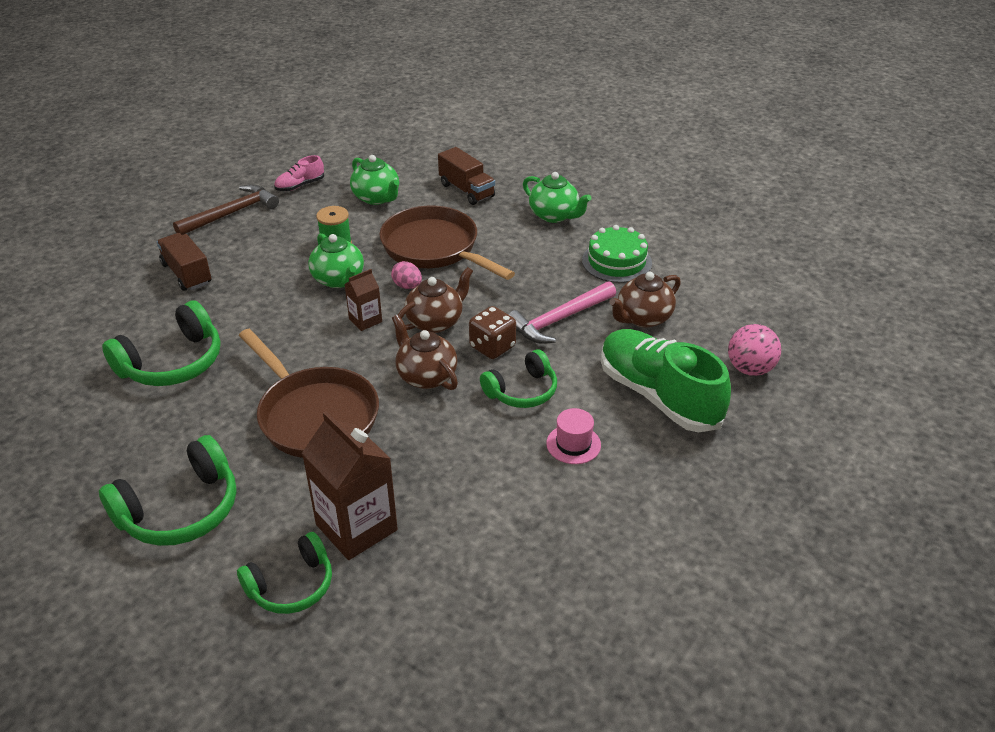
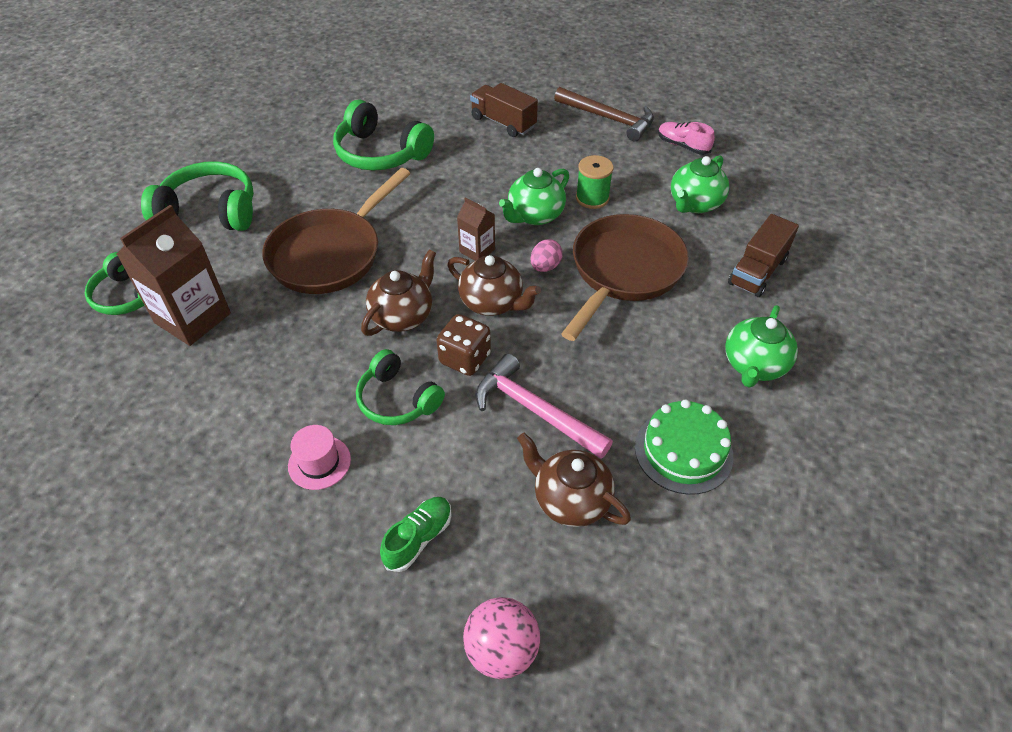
camera: 75 degrees right, 10 degrees up
green headphones [99,435,236,546] -> green headphones turned 150 degrees clockwise [141,161,254,231]
brown truck [157,233,211,291] -> brown truck turned 90 degrees counterclockwise [470,83,538,137]
green shoe [601,329,731,432] -> green shoe [380,497,452,572], size x0.45

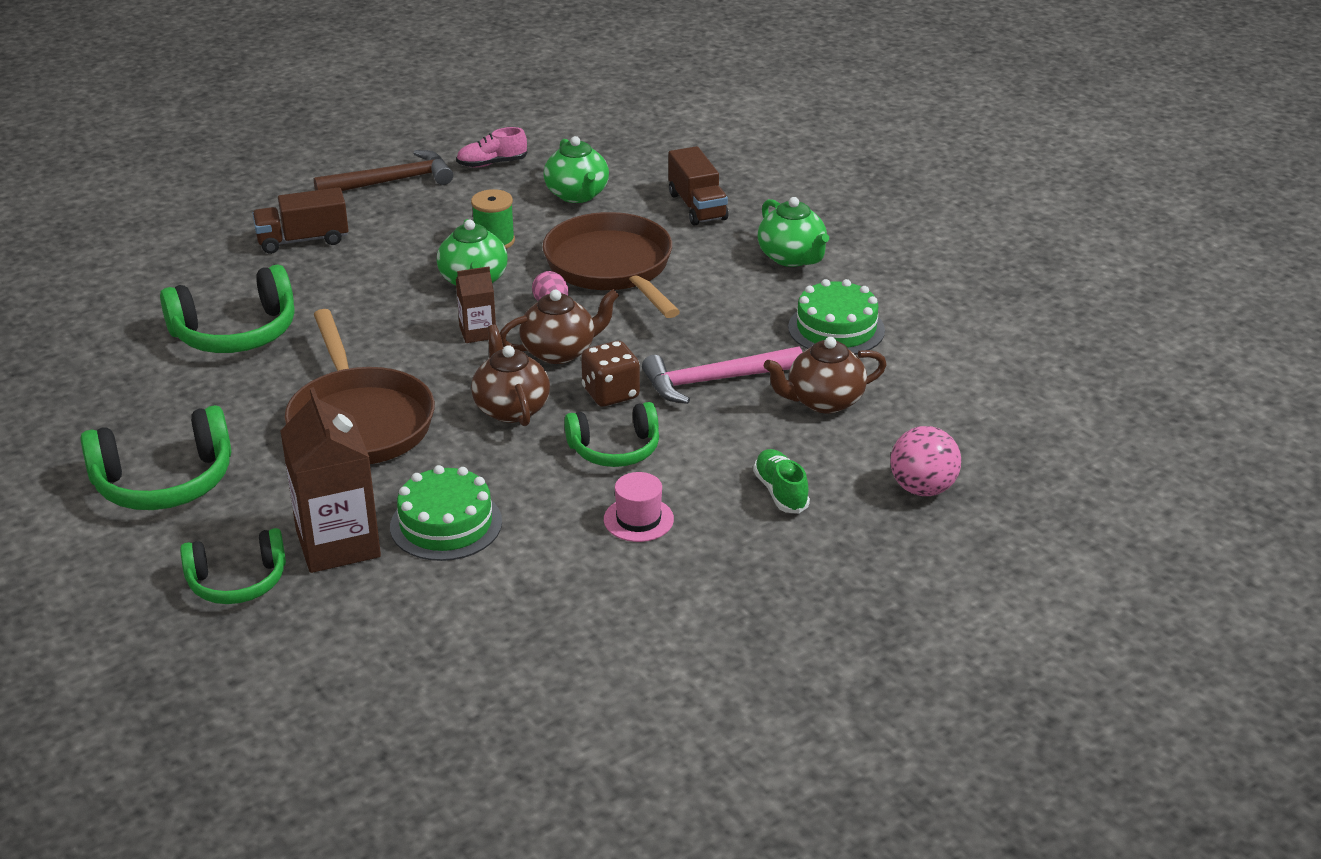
camera: 55 degrees left, 15 degrees down
green headphones [141,161,254,231] -> green headphones turned 150 degrees counterclockwise [80,405,231,510]
none -> green cake [390,465,502,561]

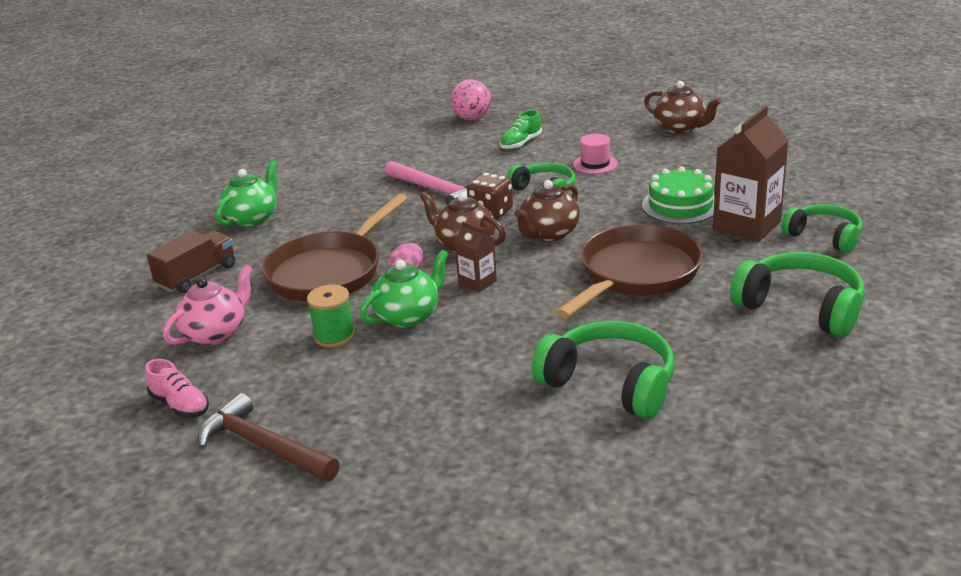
camera: 120 degrees left, 5 degrees down
brown truck [252,187,349,254] -> none
green teapot [544,136,609,203] -> pink teapot [163,265,253,345]
brown teapot [764,337,887,414] -> brown teapot moved to [644,81,721,134]
green cake [788,279,885,355] -> none

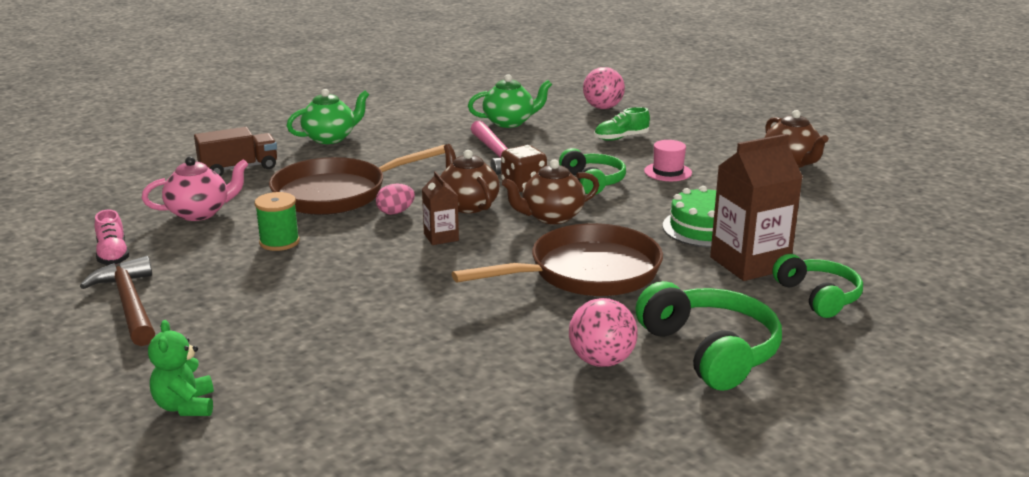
camera: 25 degrees right, 5 degrees down
green teapot [360,250,449,327] -> green teapot moved to [468,74,552,128]
green headphones [531,321,675,419] -> none
none -> green teddy bear [148,320,214,416]
none -> pink ball [569,298,638,367]

